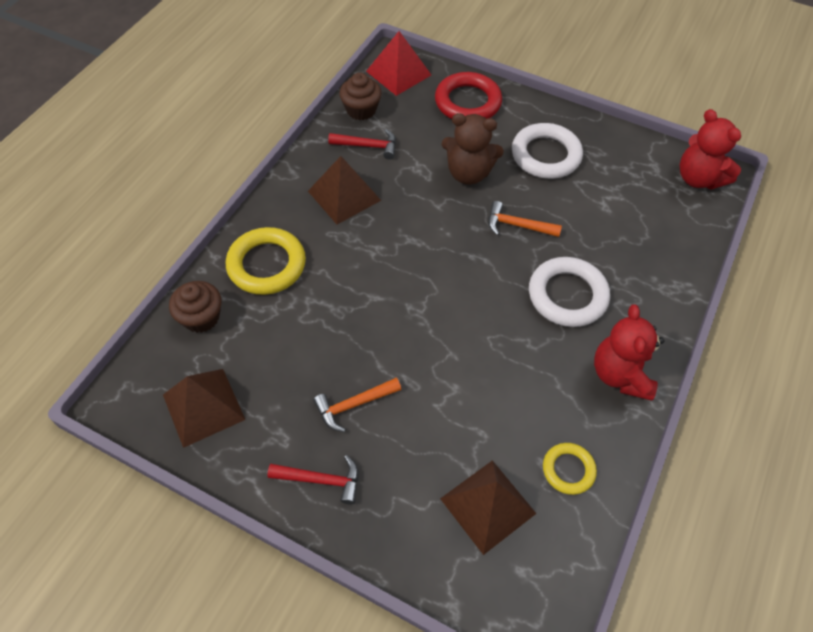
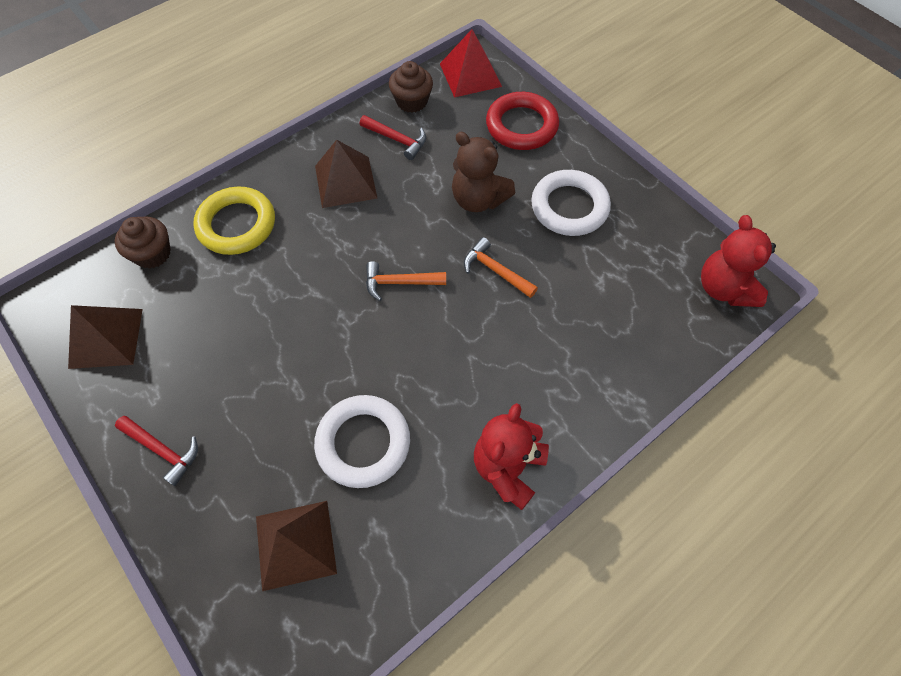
camera: 25 degrees right, 5 degrees up
orange hammer [313,378,401,432] -> orange hammer moved to [366,261,446,301]
white ring [529,257,610,327] -> white ring moved to [314,395,410,488]
yellow ring [543,443,597,495] -> none

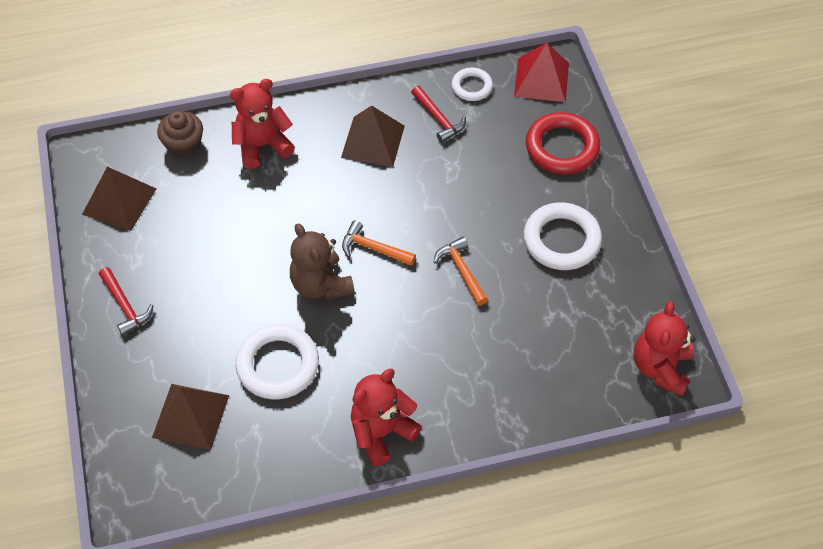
camera: 25 degrees right, 5 degrees down
yellow ring [193,187,275,255] -> red teddy bear [230,79,295,169]
brown cupcake [389,61,433,113] -> white ring [452,67,493,101]
brown teddy bear [452,132,516,212] -> brown teddy bear moved to [290,223,355,300]

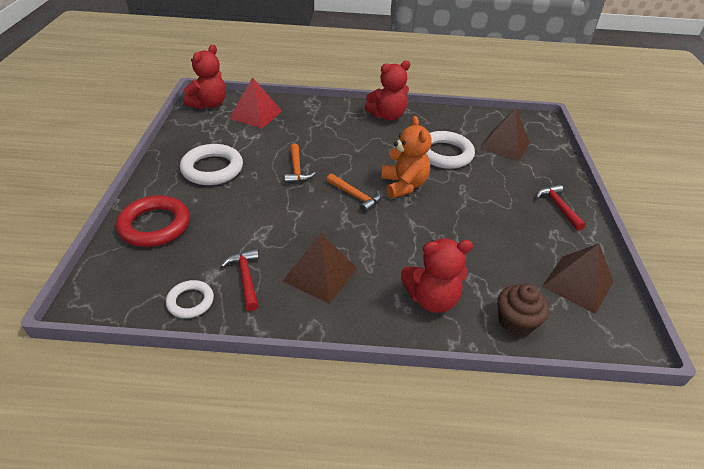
camera: 165 degrees left, 15 degrees down
brown teddy bear [290,223,355,300] -> orange teddy bear [381,116,432,198]
red pyramid [514,43,569,102] -> red pyramid moved to [229,77,282,129]

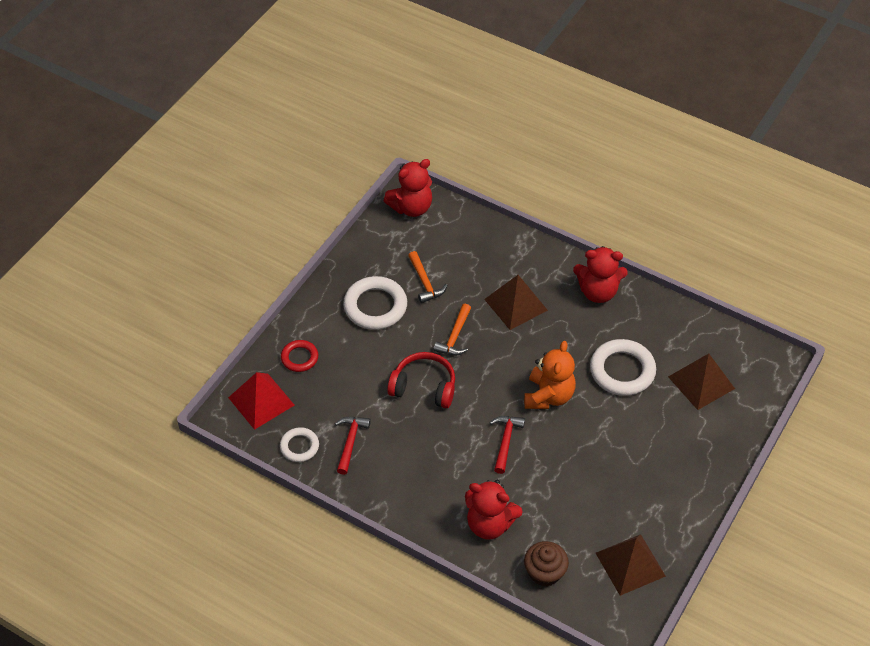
camera: 30 degrees right, 10 degrees up
red ring [116,195,190,247] -> red ring [281,340,318,372], size x0.57
red pyramid [229,77,282,129] -> red pyramid moved to [228,372,294,430]
brown pyramid [283,233,357,304] -> brown pyramid moved to [484,275,548,330]
orange hammer [327,174,381,213] -> orange hammer moved to [408,251,447,303]
red hammer [536,184,586,231] -> red hammer moved to [490,416,525,474]
none -> red headphones [387,352,455,408]

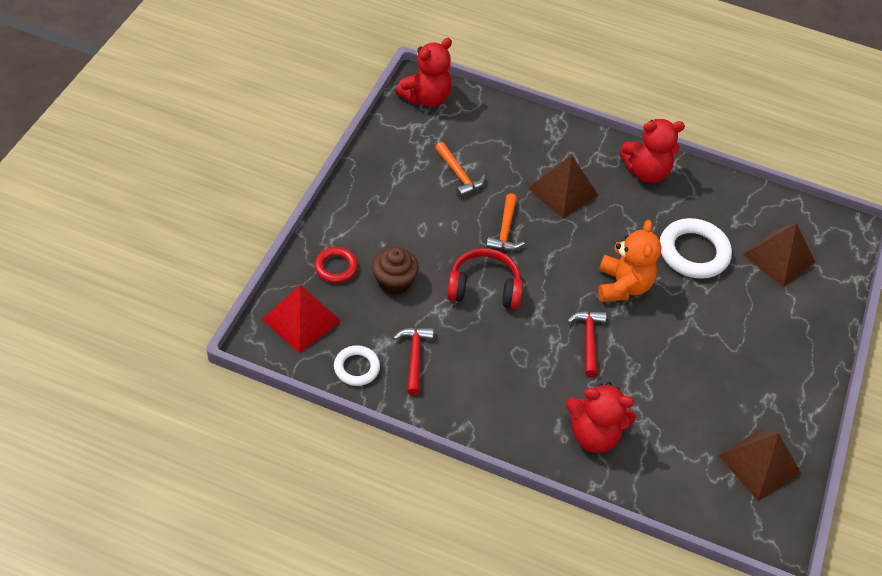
camera: 15 degrees left, 0 degrees up
white ring [343,276,407,330] -> none
brown cupcake [524,541,569,586] -> brown cupcake moved to [372,247,419,295]

